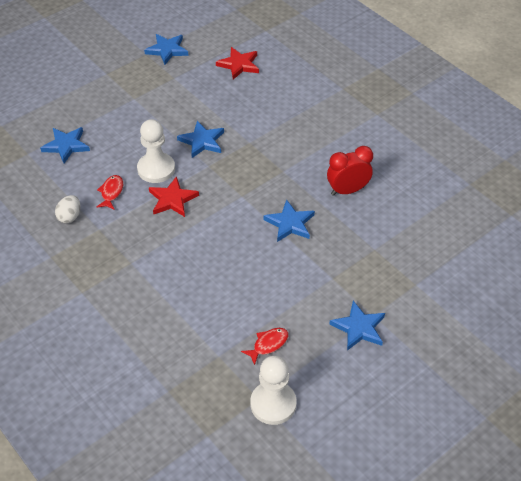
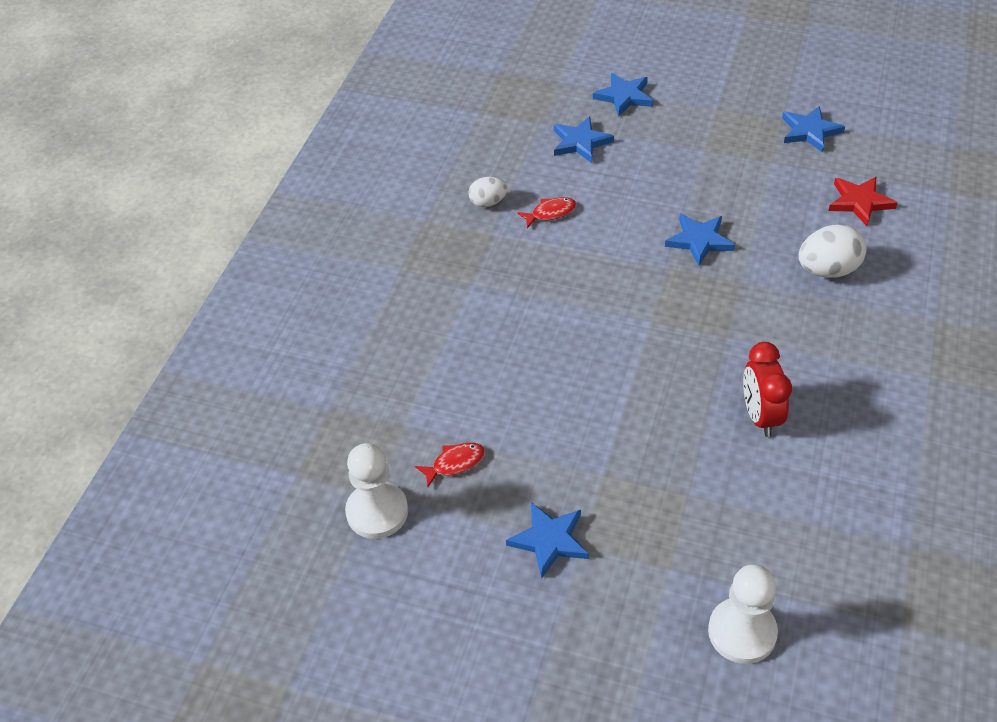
camera: 60 degrees right, 0 degrees up
white pawn [137,119,175,183] -> white pawn moved to [708,564,778,664]
red star [149,176,199,217] -> none
red fish [241,328,288,365] -> red fish turned 45 degrees counterclockwise [415,443,485,487]
blue star [263,200,315,242] -> blue star moved to [593,73,653,117]
red clock [327,146,373,196] -> red clock turned 135 degrees counterclockwise [743,342,792,437]
none -> white egg [799,225,867,278]

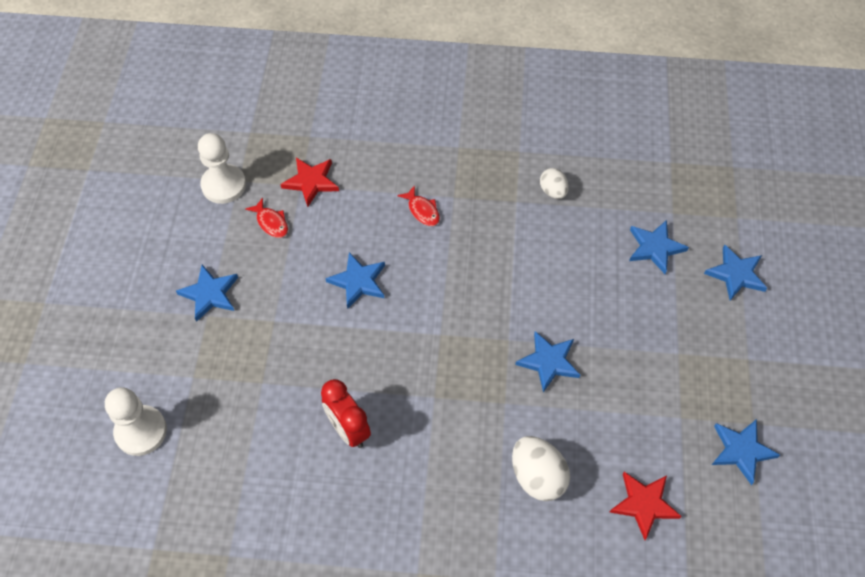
camera: 75 degrees right, 10 degrees up
red fish [517,197,576,228] -> red fish moved to [397,185,440,226]
red clock [743,342,792,437] -> red clock turned 105 degrees counterclockwise [321,379,371,448]
none -> red star [280,158,339,207]
none -> blue star [326,252,385,309]

